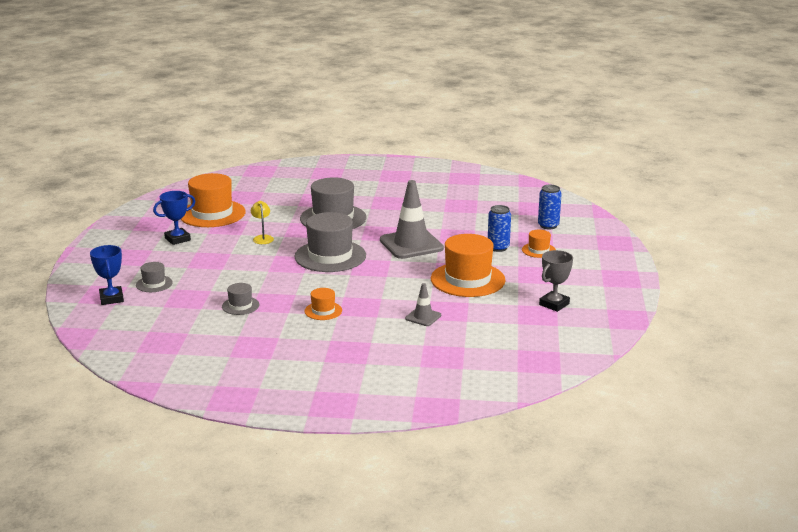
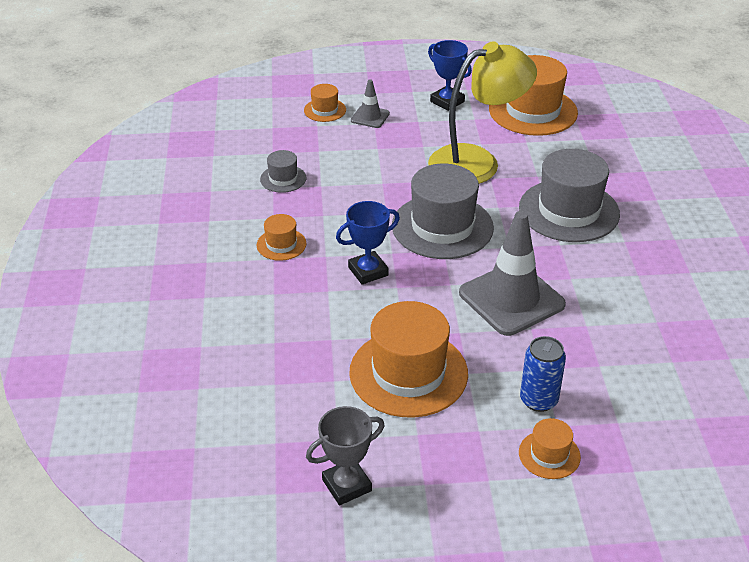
camera: 80 degrees right, 15 degrees up
blue trophy [90,245,124,305] -> blue trophy moved to [336,201,400,285]
grey hat [136,262,173,292] -> orange hat [304,84,346,122]
yellow lamp [251,201,274,244] -> yellow lamp [428,41,537,184], size x2.44
grey traffic cone [405,283,441,326] -> grey traffic cone moved to [351,79,390,128]
blue can [538,185,562,229] -> none
grey trophy [539,250,573,312] -> grey trophy turned 60 degrees counterclockwise [306,406,385,505]

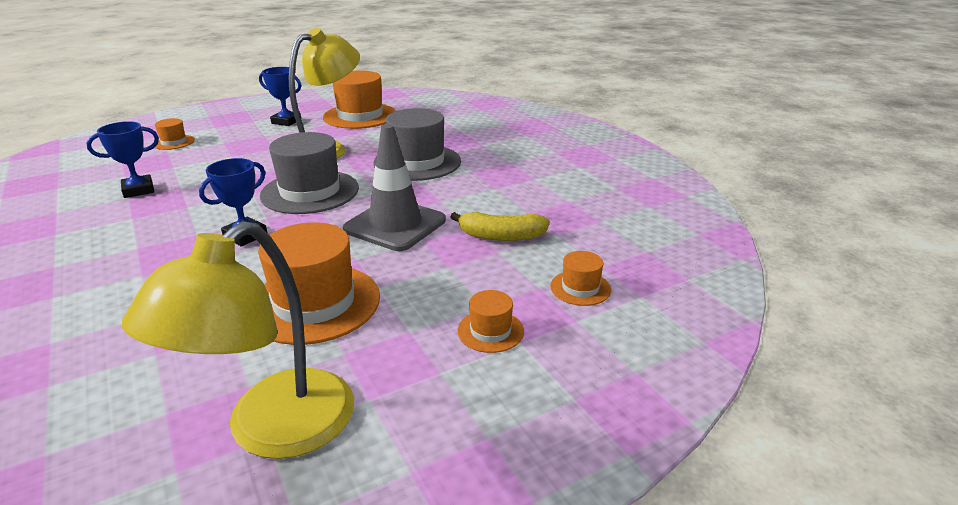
camera: 25 degrees left, 10 degrees down
orange hat [257,214,307,261] -> orange hat moved to [550,251,611,306]
grey hat [260,150,306,193] -> blue trophy [86,121,159,198]
grey trophy [306,406,385,505] -> yellow lamp [122,221,354,459]
grey traffic cone [351,79,390,128] -> none
blue can [520,336,566,412] -> none
none -> yellow banana [450,212,550,241]

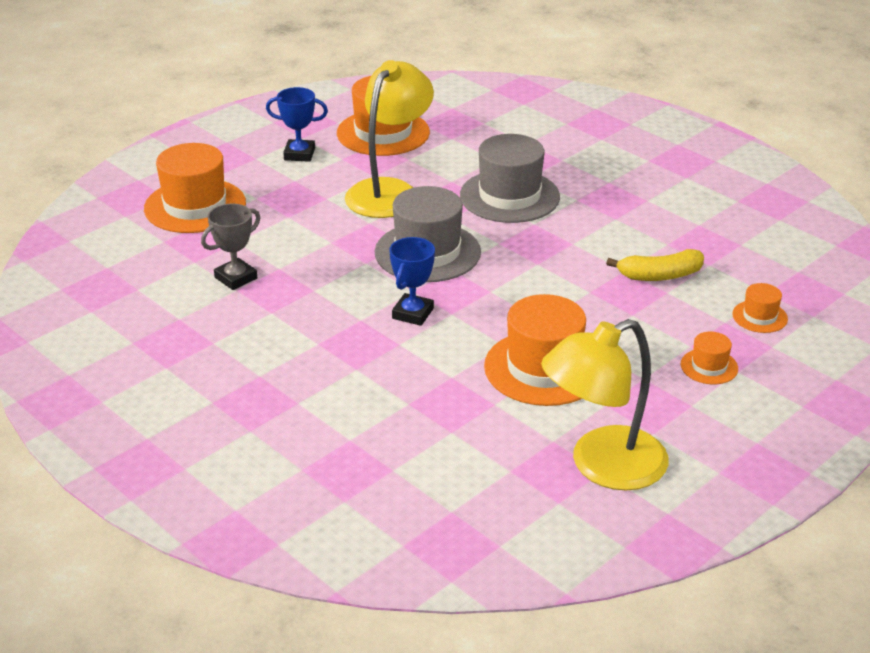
camera: 15 degrees left, 5 degrees up
blue trophy [86,121,159,198] -> grey trophy [201,204,260,290]
yellow lamp [122,221,354,459] -> yellow lamp turned 45 degrees clockwise [541,319,669,491]
orange hat [155,118,195,150] -> orange hat [144,143,246,233], size x2.08
grey traffic cone [343,124,446,251] -> none

